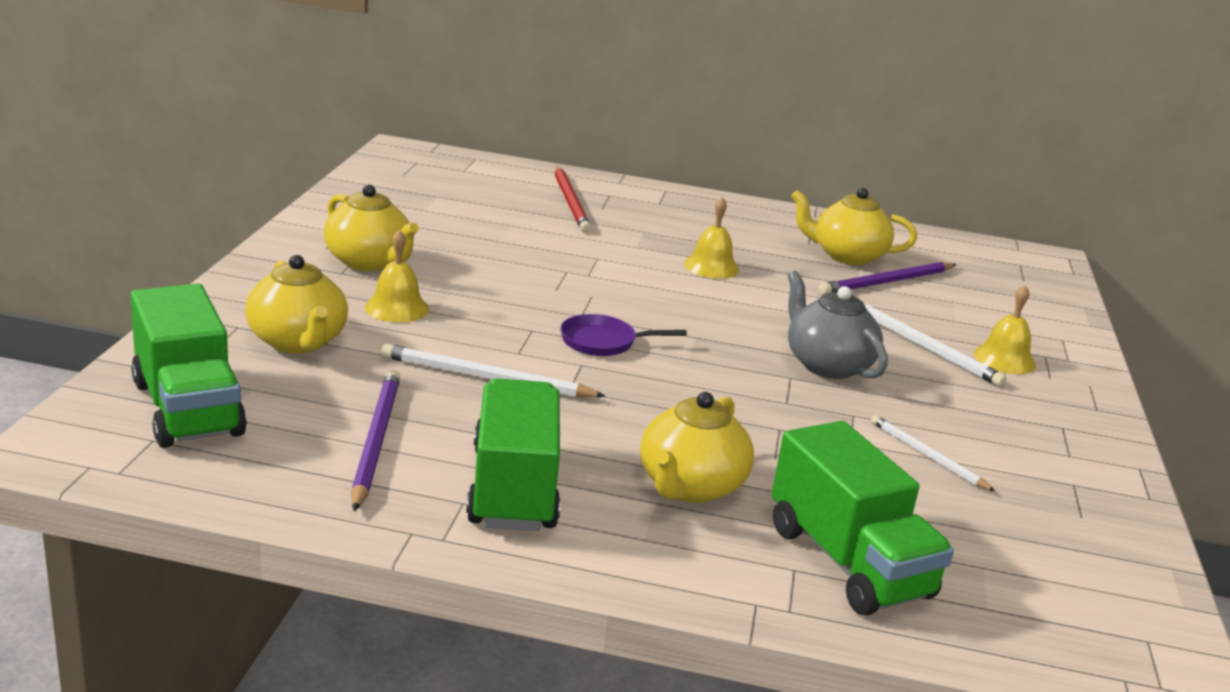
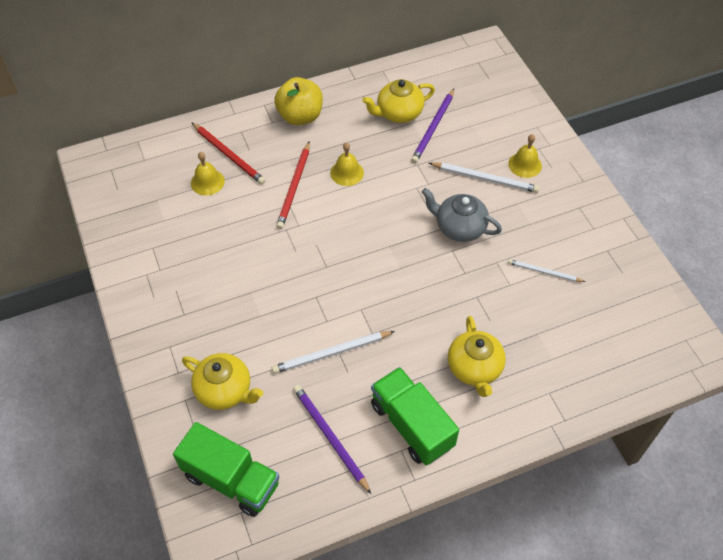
camera: 30 degrees left, 30 degrees up
yellow teapot [324,185,419,271] -> none
yellow bell [365,229,429,323] -> yellow bell moved to [191,152,225,196]
purple pan [560,314,687,356] -> none
green truck [771,421,954,616] -> none
none -> yellow apple [274,77,323,125]
none -> red pencil [276,141,310,229]

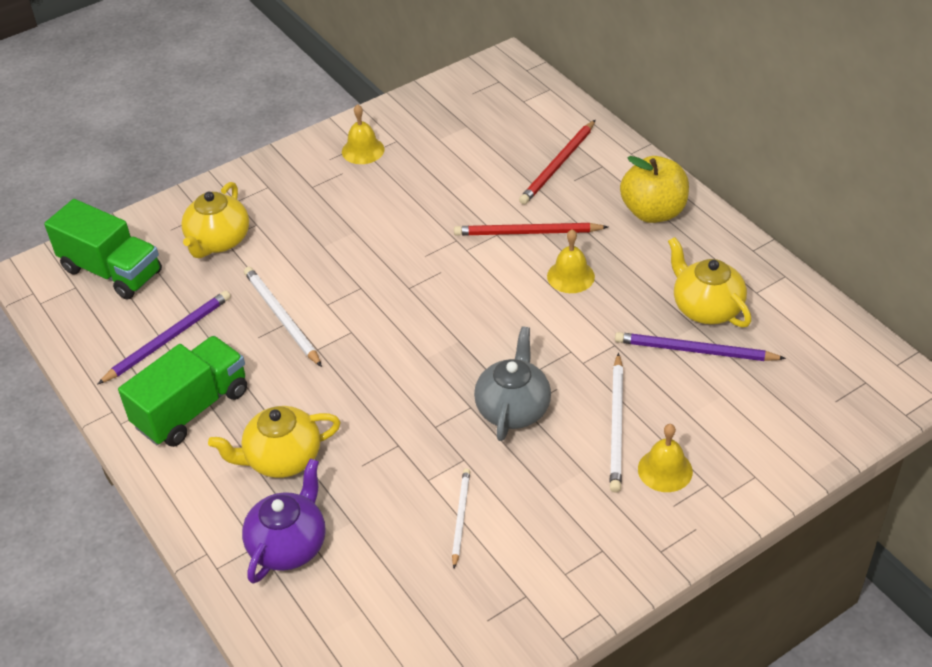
camera: 80 degrees right, 10 degrees down
green truck [173,422,279,517] -> green truck turned 75 degrees counterclockwise [44,199,162,300]
yellow bell [191,152,225,196] -> yellow bell moved to [342,104,384,164]
none -> purple teapot [242,459,326,584]

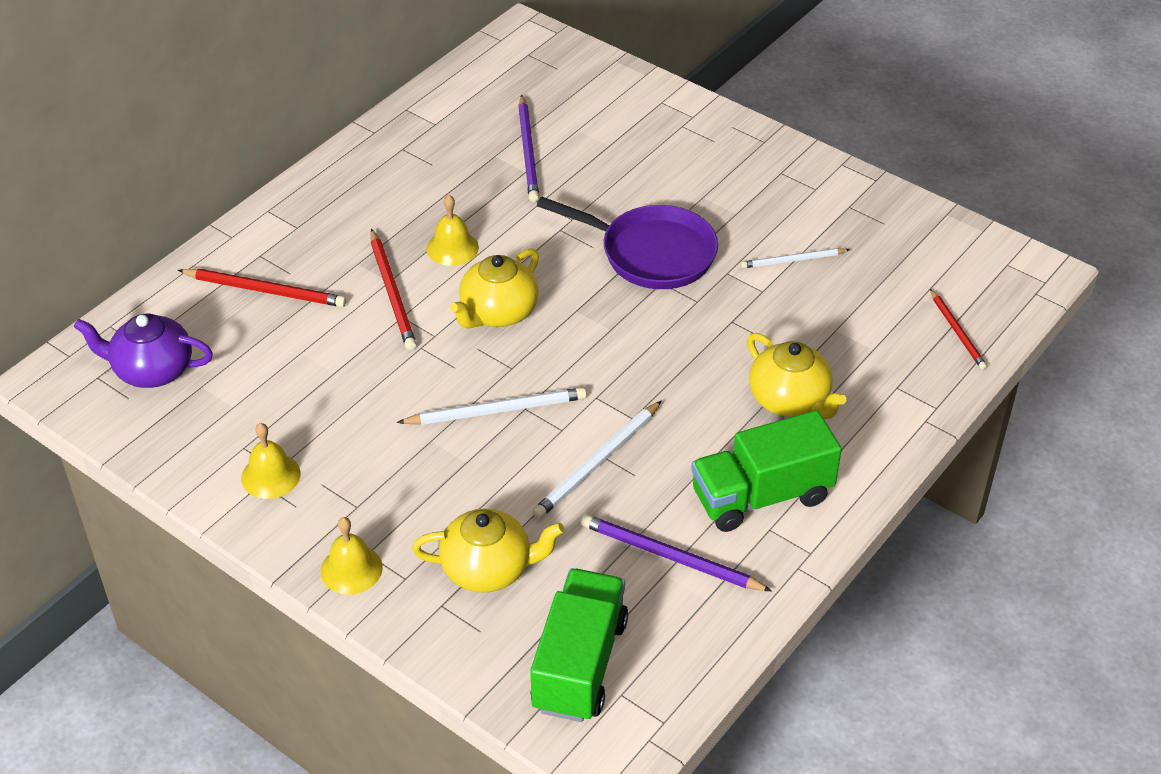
camera: 110 degrees left, 0 degrees up
green truck [118,336,247,447] -> green truck turned 45 degrees counterclockwise [691,410,842,532]
purple teapot [242,459,326,584] -> purple teapot moved to [74,314,213,388]
grey teapot [474,326,551,441] -> purple pan [537,197,718,289]
white pencil [610,353,623,493] -> white pencil moved to [397,387,587,425]
yellow apple [620,156,689,223] -> none
yellow bell [638,424,693,492] -> yellow bell moved to [320,517,383,595]
yellow teapot [668,237,752,327] -> yellow teapot moved to [450,248,539,328]
none -> red pencil [930,289,987,370]

